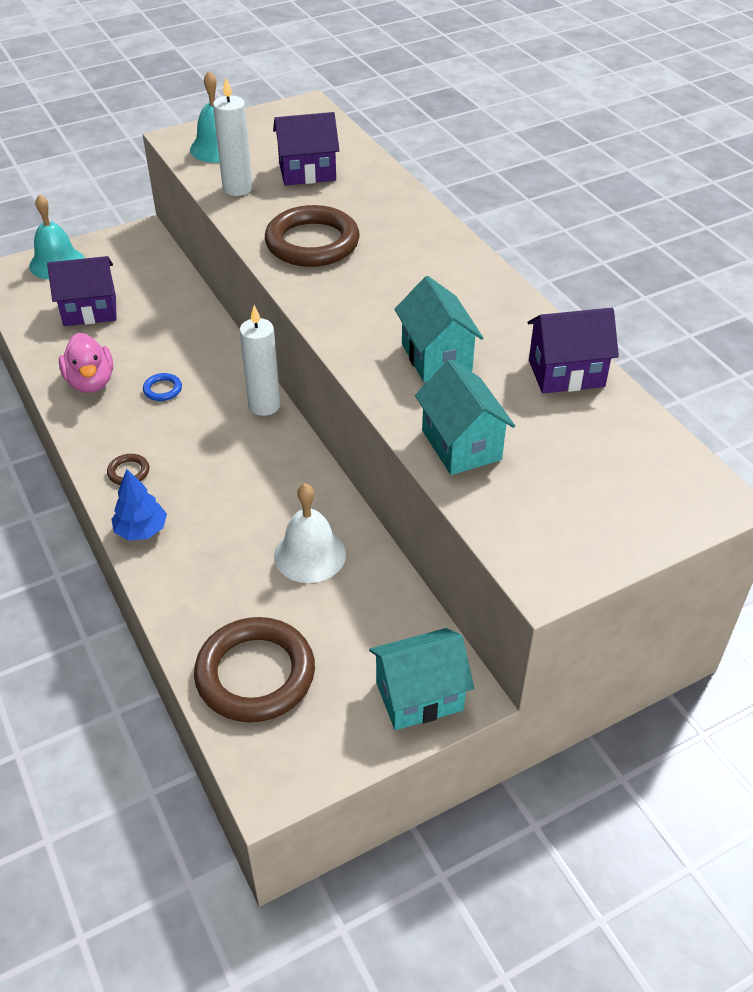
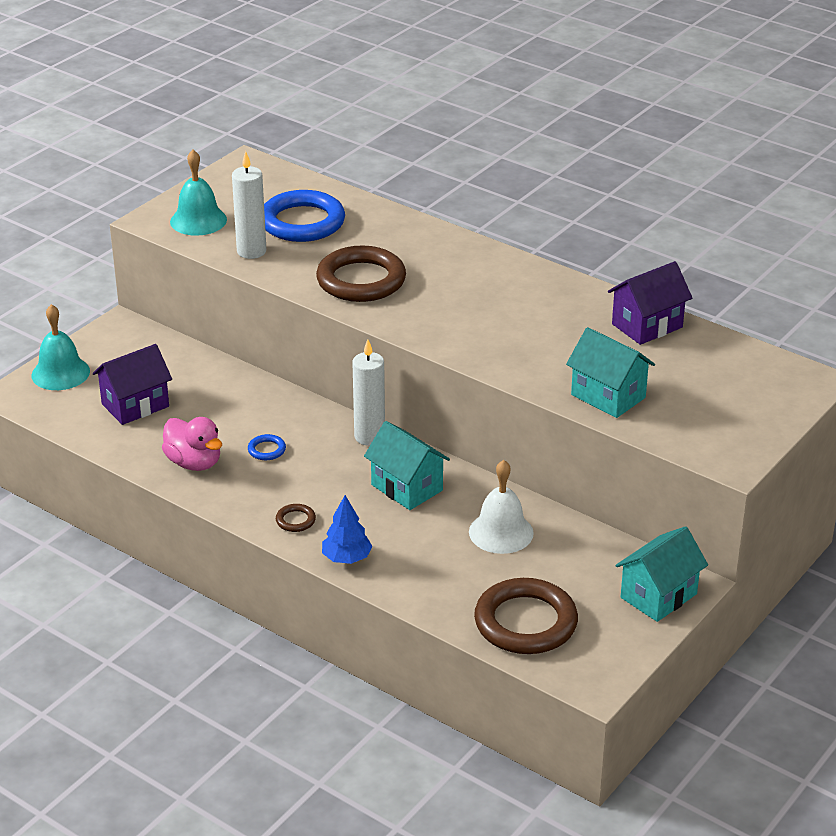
camera: 25 degrees left, 10 degrees down
purple house [273,112,340,186] -> blue ring [264,190,345,242]
turquoise house [395,276,483,382] -> turquoise house moved to [364,421,450,510]

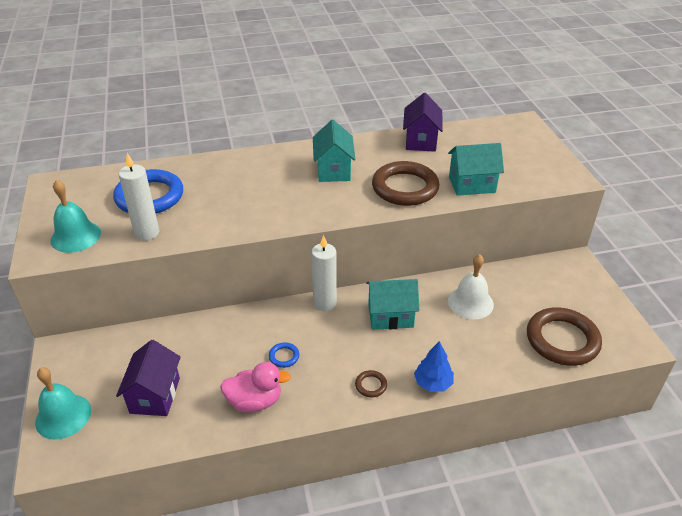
camera: 50 degrees left, 5 degrees up
brown ring [316,246,406,302] -> brown ring moved to [372,161,439,206]
turquoise house [616,526,708,622] -> turquoise house moved to [313,120,356,182]

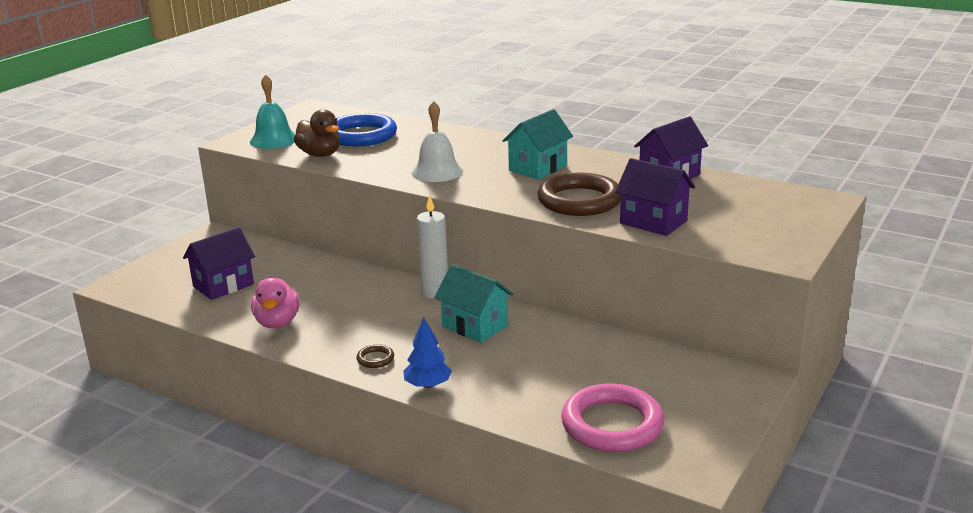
camera: 45 degrees right, 15 degrees down
turquoise bell [35,367,91,440] -> none
white candle [118,153,160,241] -> brown duck [294,109,340,157]
pink duck [220,362,291,412] -> pink duck turned 45 degrees clockwise [251,278,300,328]
blue ring [269,342,299,368] -> none
turquoise house [448,143,504,196] -> purple house [615,158,695,236]
white bell [448,254,494,319] -> white bell moved to [411,101,463,182]
brown ring [527,308,602,366] -> pink ring [561,383,664,452]

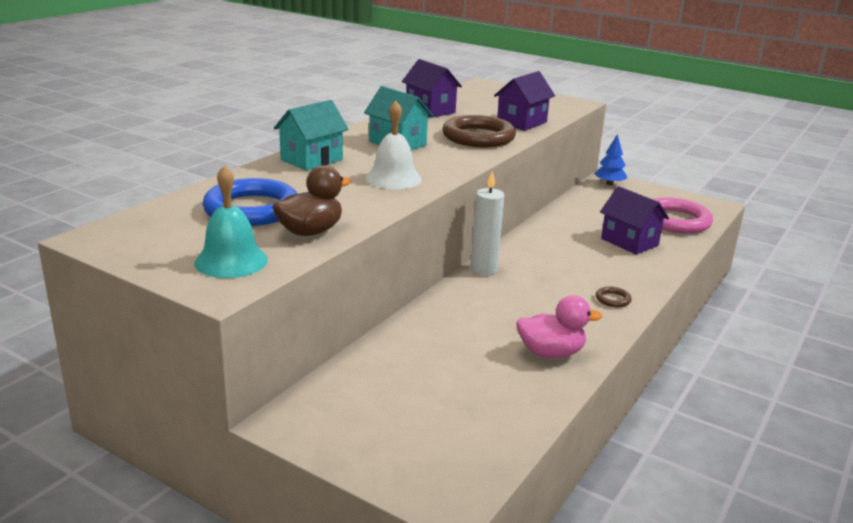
camera: 90 degrees left, 0 degrees up
purple house [183,227,255,300] -> purple house moved to [600,186,669,255]
blue tree [403,318,452,388] -> blue tree moved to [595,134,627,185]
turquoise house [434,264,514,343] -> turquoise house moved to [274,100,349,171]

